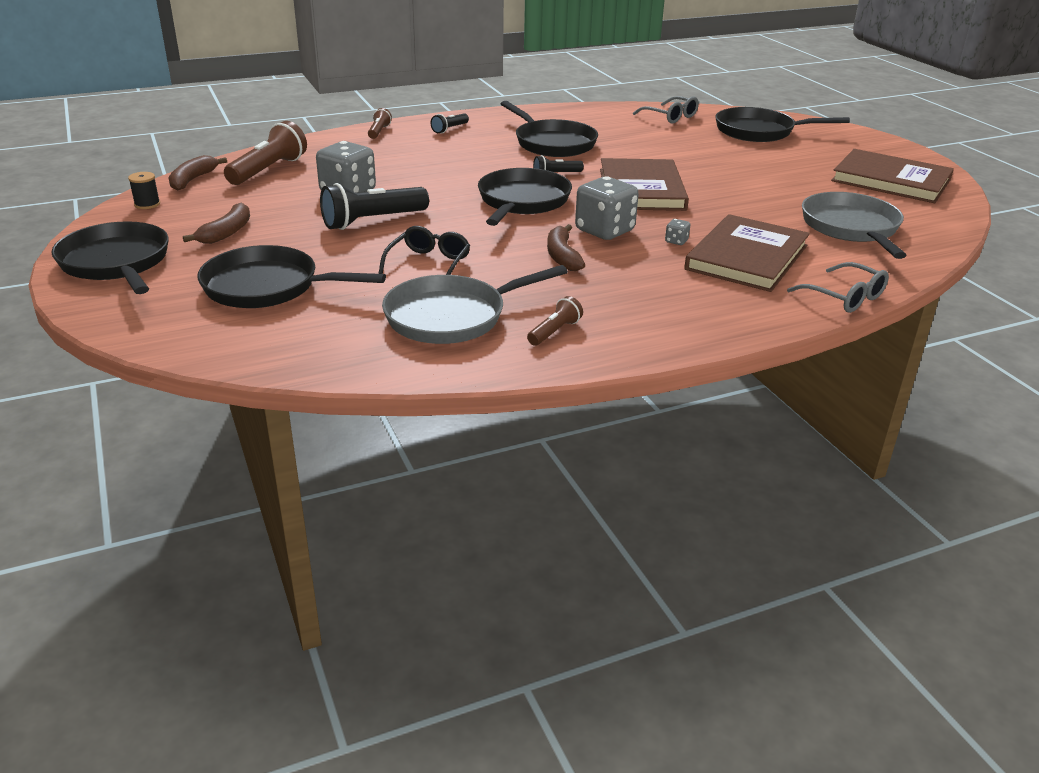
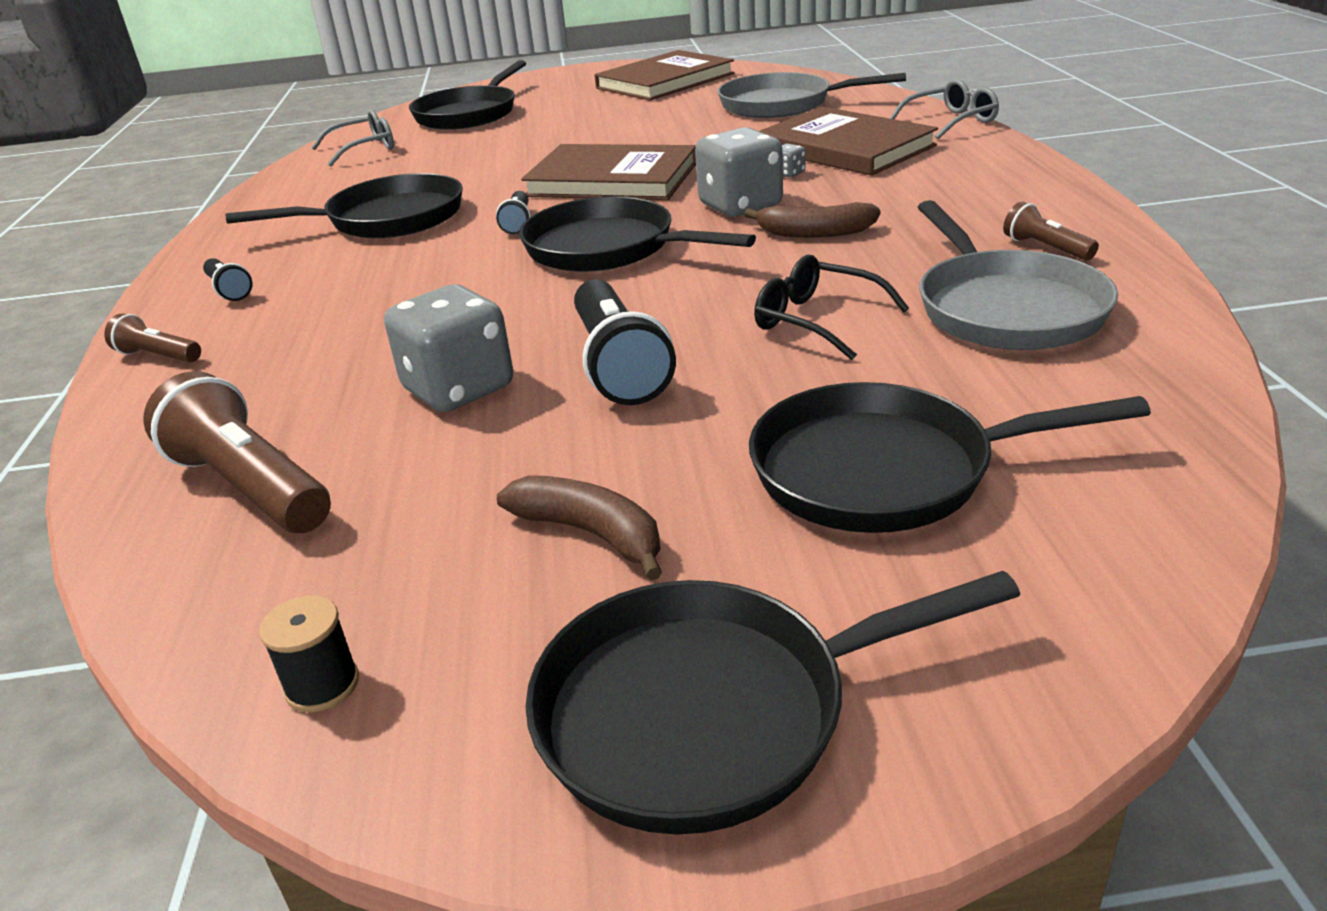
camera: 70 degrees left, 0 degrees up
brown banana [169,155,227,191] -> none
black pan [197,245,386,308] -> black pan turned 60 degrees clockwise [749,382,1151,533]

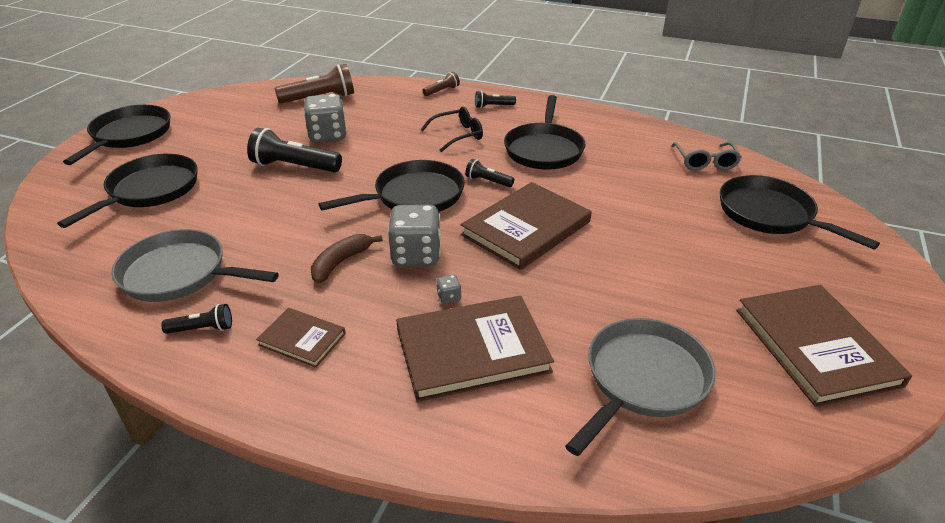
camera: 115 degrees right, 5 degrees up
black spool [259,595,359,712] -> none
brown banana [497,475,662,580] -> none
black glasses [754,255,909,360] -> black glasses moved to [421,107,483,152]
grey glasses [889,79,999,139] -> none
brown flashlight [1003,202,1099,260] -> black flashlight [161,304,232,334]
none -> brown book [256,308,346,368]

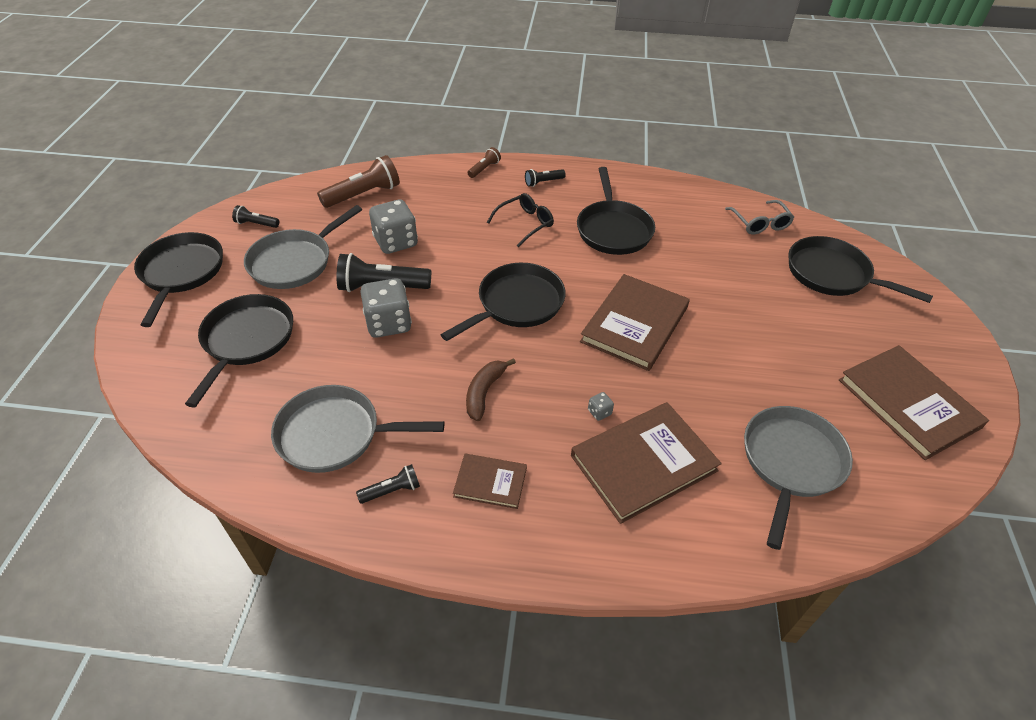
camera: 15 degrees left, 10 degrees up
grey dice [388,205,441,266] -> grey dice moved to [361,279,412,338]
black flashlight [465,159,514,187] -> black flashlight moved to [232,205,279,228]
none -> grey pan [244,205,362,289]

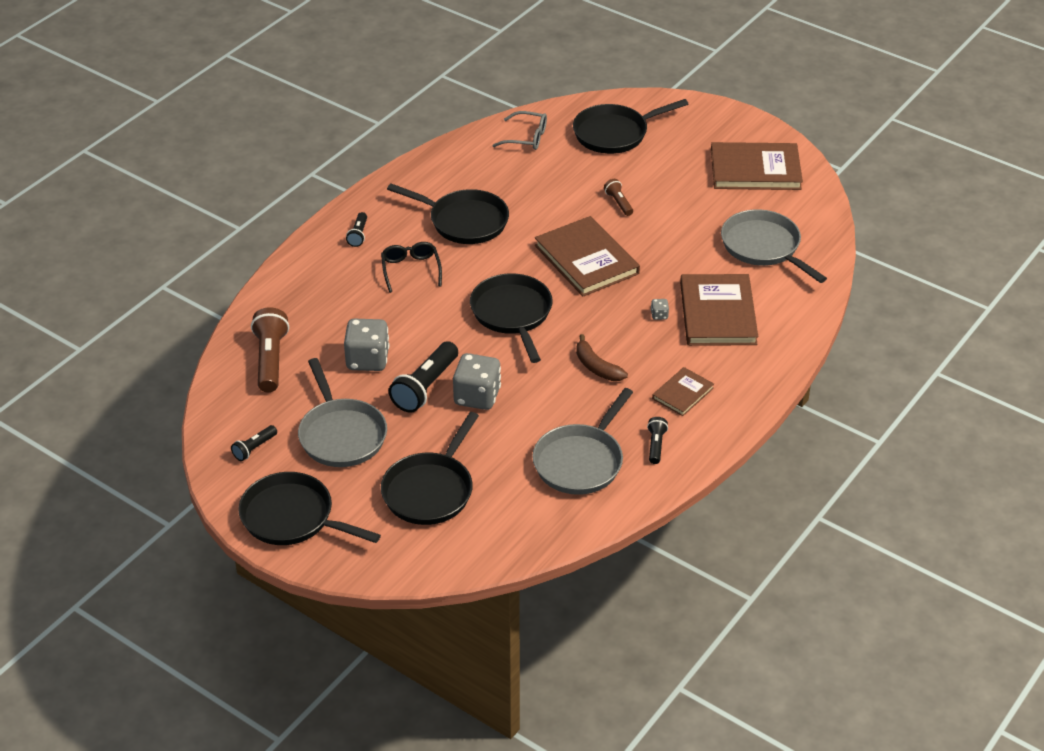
camera: 60 degrees left, 5 degrees down
black pan [185,294,293,408] -> black pan turned 105 degrees counterclockwise [381,412,479,525]
brown flashlight [467,147,501,178] -> brown flashlight moved to [604,179,633,216]

